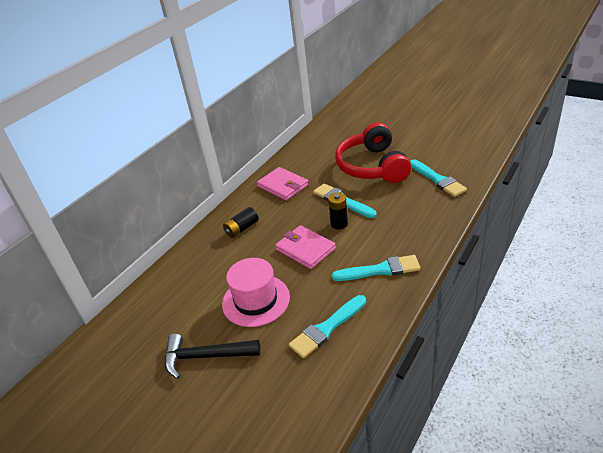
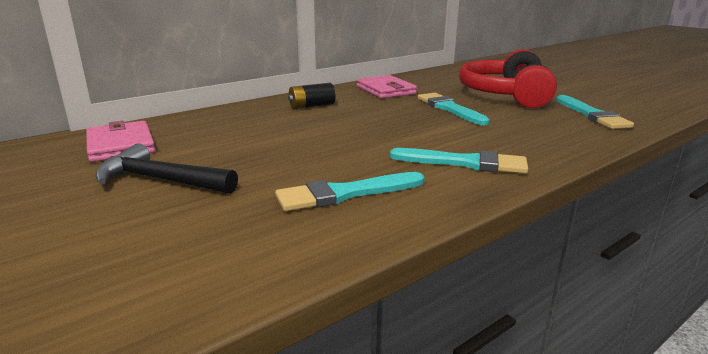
camera: 15 degrees right, 15 degrees down
pink hat [222,258,290,327] -> none
pink wallet [275,225,336,269] -> pink wallet moved to [86,121,155,162]
black battery [328,192,348,229] -> none

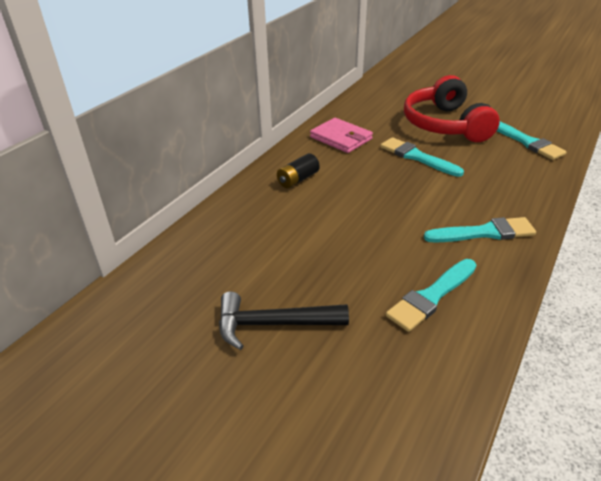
camera: 20 degrees left, 15 degrees up
pink wallet [86,121,155,162] -> none

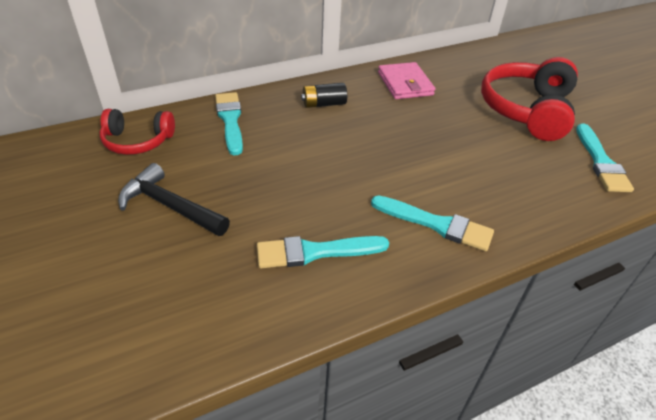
camera: 30 degrees right, 5 degrees up
turquoise brush [380,137,464,177] -> turquoise brush moved to [215,92,243,156]
none -> red headphones [99,109,175,155]

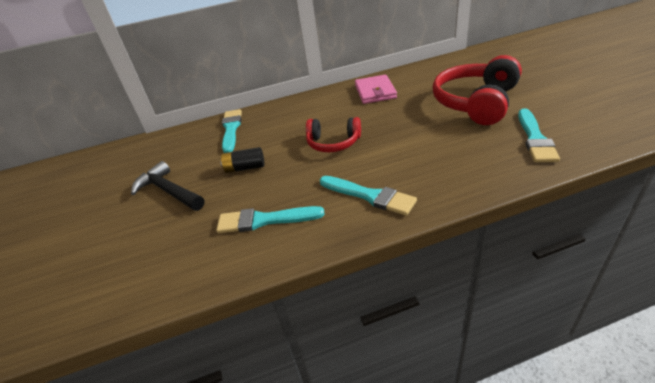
camera: 15 degrees right, 5 degrees down
red headphones [99,109,175,155] -> red headphones moved to [306,117,361,152]
black battery [301,83,347,108] -> black battery moved to [221,147,264,173]

